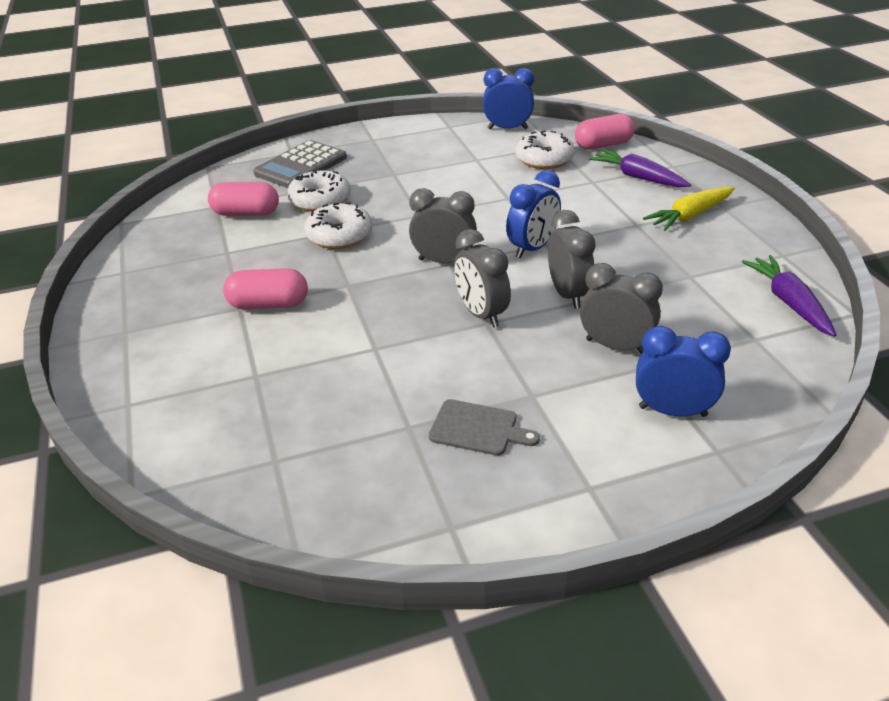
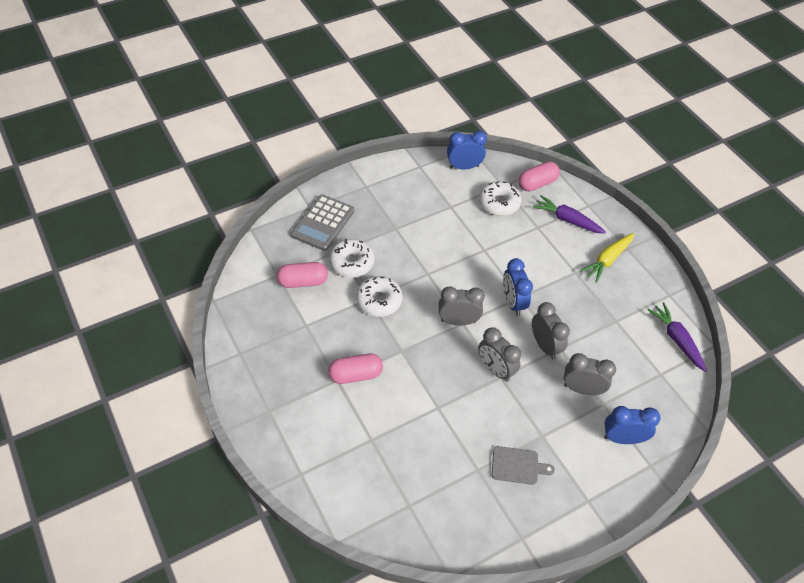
camera: 15 degrees left, 15 degrees up
blue clock [506,170,561,258] -> blue clock turned 135 degrees clockwise [503,258,533,316]

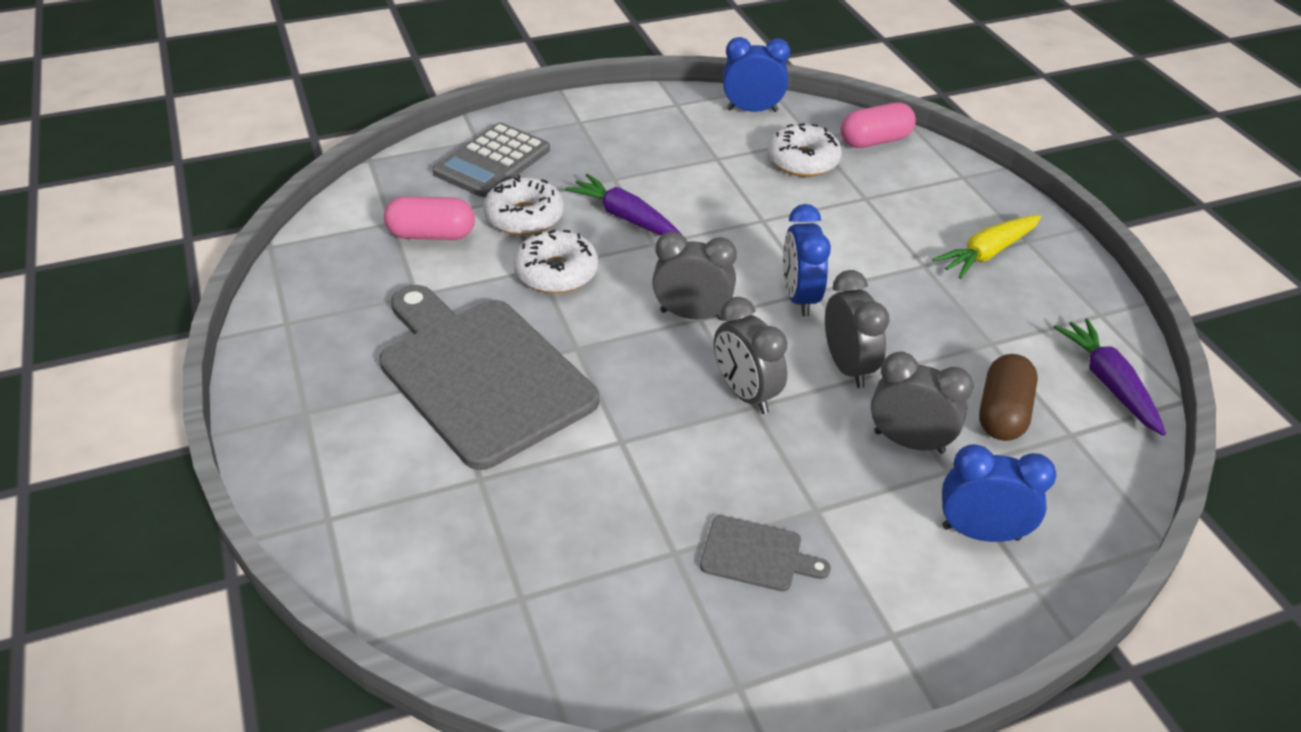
camera: 10 degrees right, 10 degrees down
pink capsule [328,353,383,384] -> grey cutting board [379,285,599,470]
purple carrot [533,195,606,234] -> purple carrot moved to [565,174,680,235]
none -> brown capsule [979,354,1038,441]

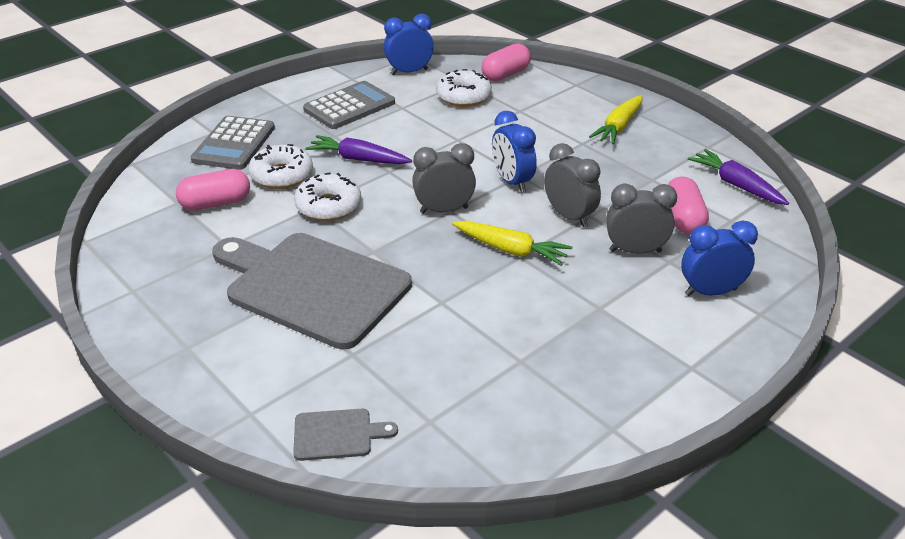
camera: 20 degrees left, 5 degrees down
grey cutting board [700,515,831,592] -> grey cutting board moved to [293,409,398,461]
grey clock [714,297,788,414] -> yellow carrot [452,221,572,266]
brown capsule [979,354,1038,441] -> pink capsule [667,177,709,234]
none -> grey calculator [303,81,395,129]

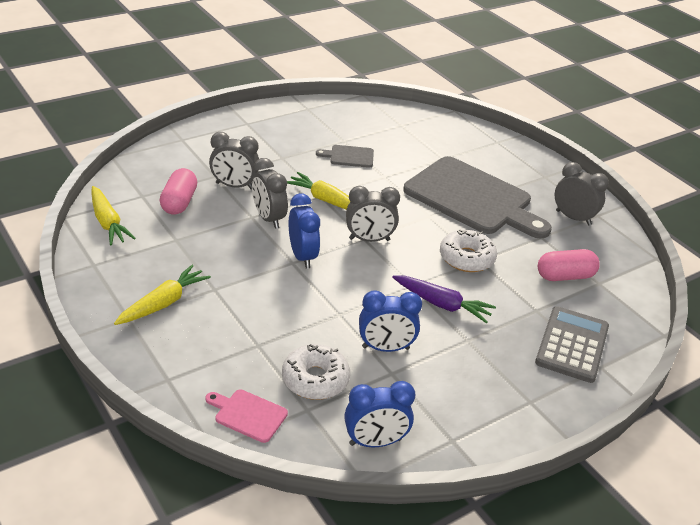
camera: 175 degrees left, 0 degrees up
white donut [248,144,313,189] -> none
grey cutting board [293,409,398,461] -> grey cutting board moved to [316,145,374,168]
grey calculator [303,81,395,129] -> none
pink capsule [482,43,531,81] -> pink cutting board [206,389,288,443]
blue clock [681,221,758,296] -> blue clock moved to [359,290,422,352]
purple carrot [688,149,789,205] -> yellow carrot [91,186,136,245]
none -> grey clock [555,162,609,226]

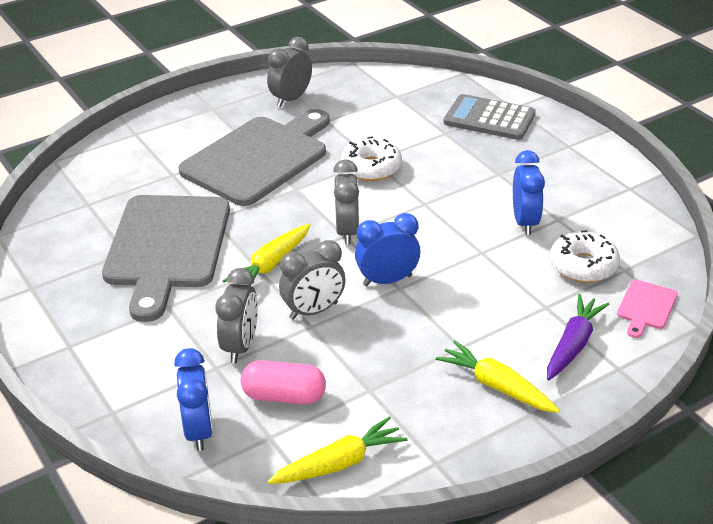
camera: 85 degrees left, 0 degrees up
grey cutting board [316,145,374,168] -> grey cutting board [102,195,230,322], size x2.44
blue clock [344,381,415,447] -> blue clock moved to [174,348,213,451]
purple carrot [392,275,496,323] -> purple carrot moved to [547,294,609,380]
pink capsule [538,249,600,281] -> none

